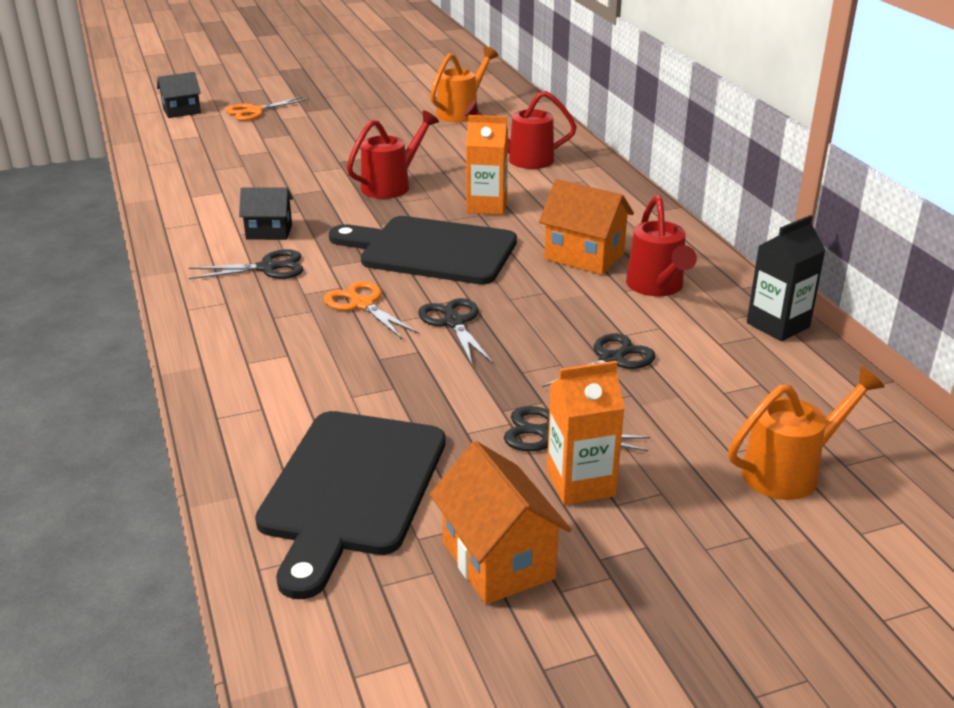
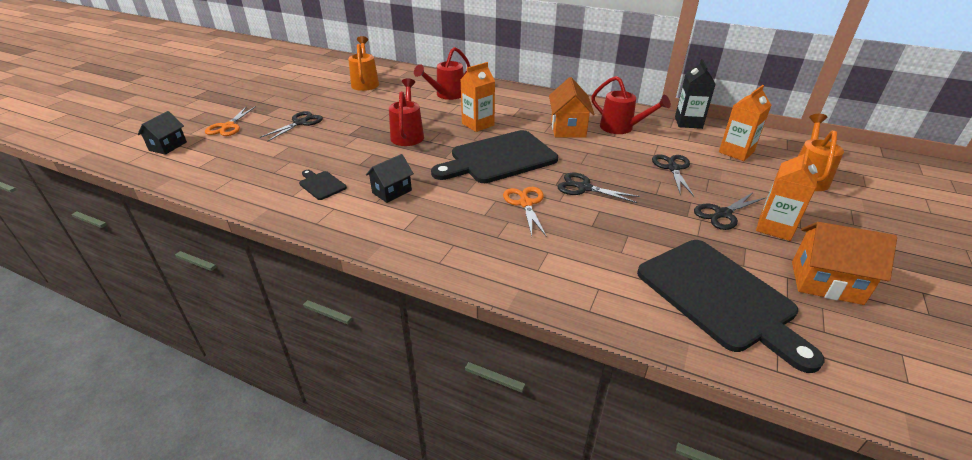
camera: 45 degrees left, 5 degrees up
black scissors [189,249,304,279] -> black scissors moved to [260,111,323,142]
orange scissors [324,281,419,339] -> orange scissors turned 75 degrees clockwise [503,187,547,237]
orange house [539,179,634,275] -> orange house turned 75 degrees counterclockwise [549,77,594,138]
none -> black cutting board [299,170,347,200]
none -> orange carton [719,85,771,161]

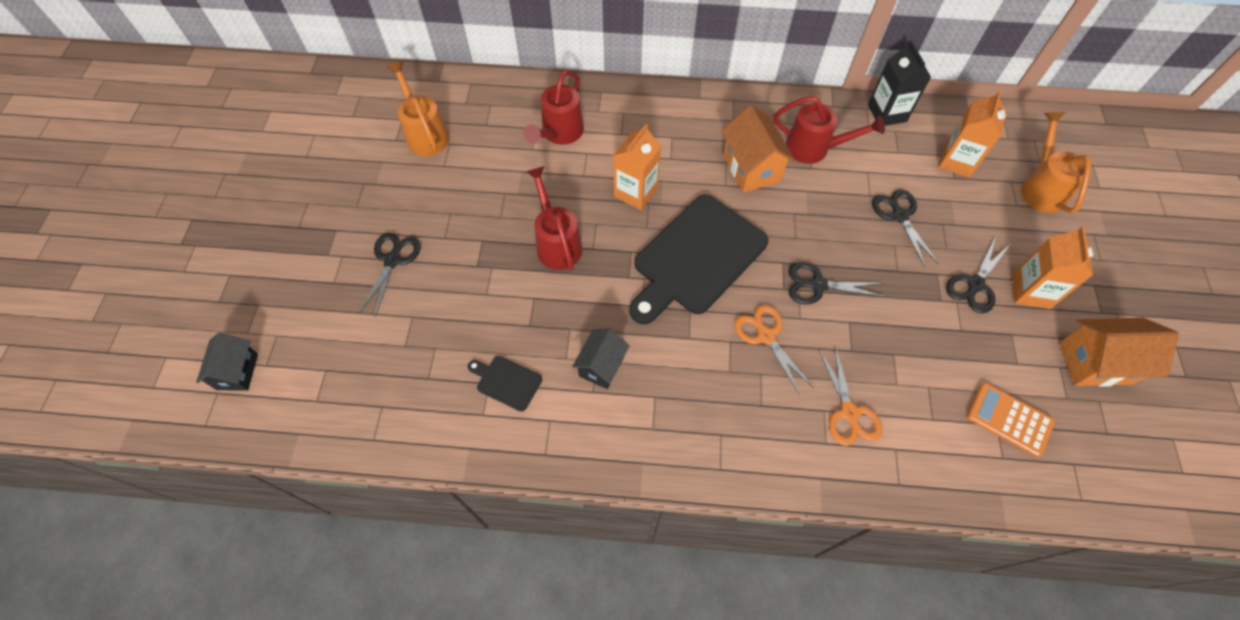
camera: 20 degrees left, 25 degrees up
orange scissors [205,106,256,136] -> orange scissors moved to [819,346,882,446]
black cutting board [637,240,825,373] -> orange calculator [967,383,1055,457]

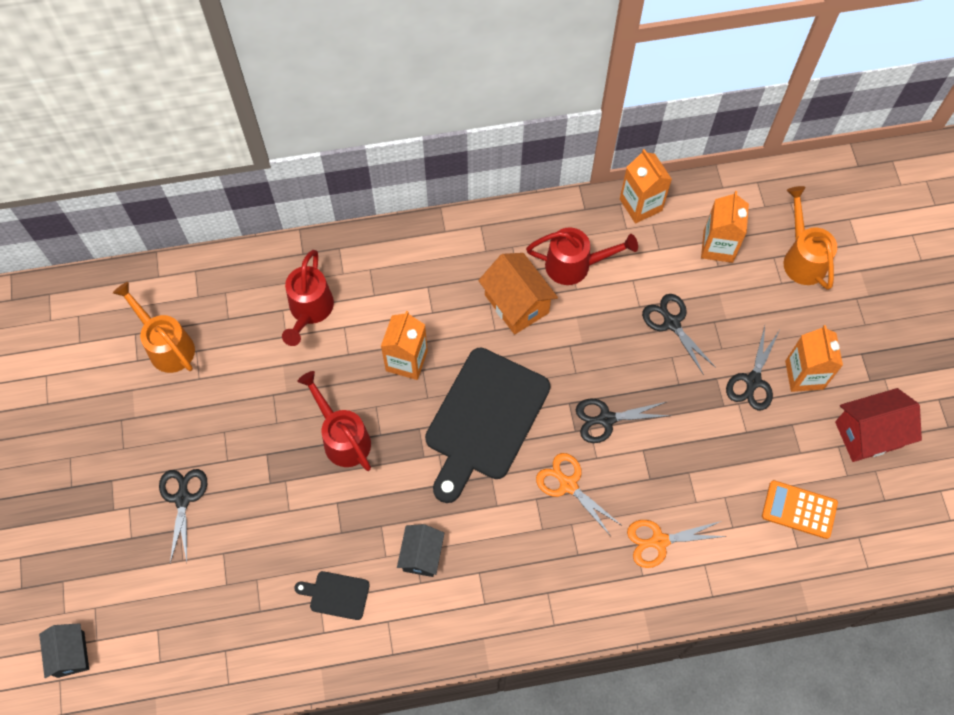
camera: 15 degrees left, 5 degrees up
orange scissors [819,346,882,446] -> orange scissors turned 105 degrees clockwise [627,520,727,568]
black carton [868,40,931,126] -> orange carton [620,149,672,223]
orange house [1059,318,1179,387] -> red house [835,388,922,462]

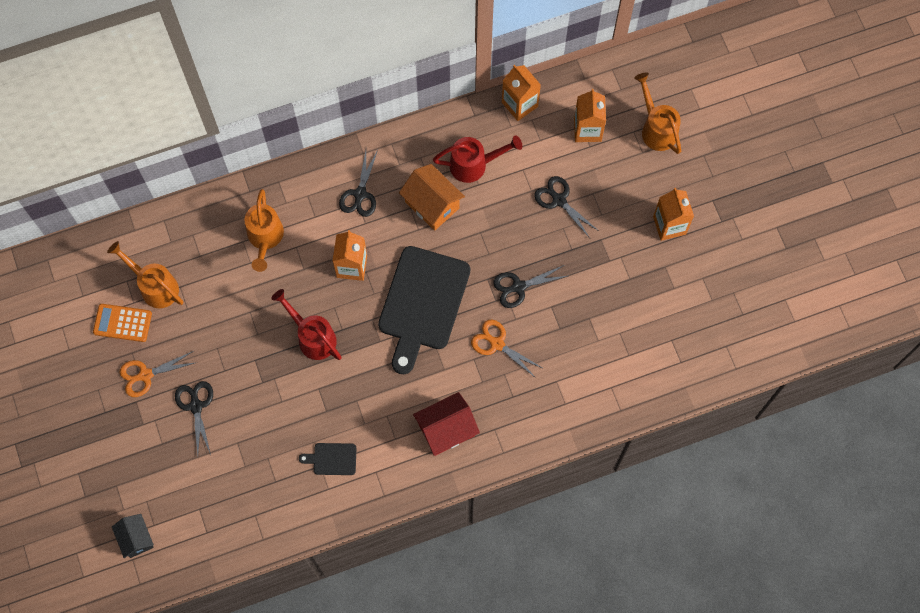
camera: 10 degrees left, 5 degrees up
red watering can [282,250,334,346] -> orange watering can [244,189,284,272]
black house [397,524,444,577] -> none
orange scissors [627,520,727,568] -> orange scissors moved to [119,351,197,397]
black scissors [726,326,780,410] -> black scissors moved to [339,150,378,217]
orange calculator [762,480,838,539] -> orange calculator moved to [93,304,152,342]
red house [835,388,922,462] -> red house moved to [413,392,480,456]

